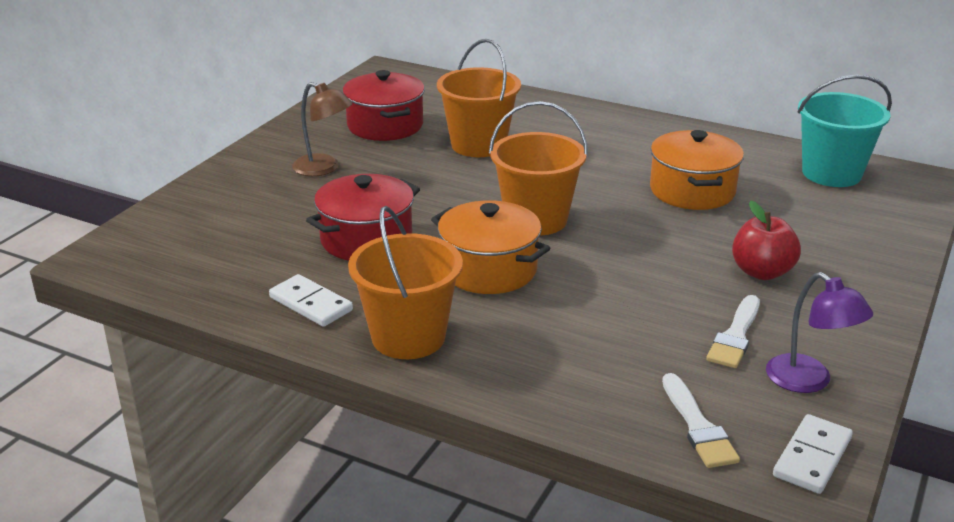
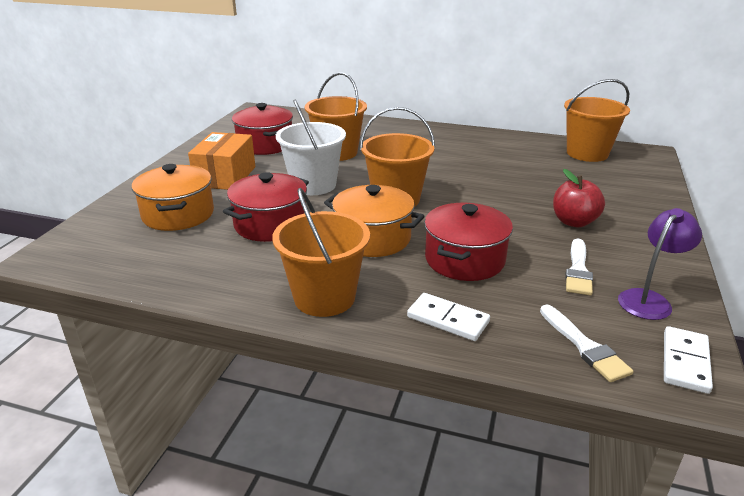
camera: 10 degrees left, 0 degrees up
white domino [269,274,353,327] -> white domino moved to [407,293,490,341]
brown lamp [292,82,353,176] -> orange box [188,132,255,190]
orange pot [650,130,744,210] -> orange pot moved to [132,164,214,231]
purple lamp [766,272,873,393] -> purple lamp turned 90 degrees counterclockwise [618,208,702,320]
turquoise bucket [797,75,892,187] -> orange bucket [564,79,630,162]
none -> white bucket [276,100,346,195]
none -> red pot [424,203,513,281]

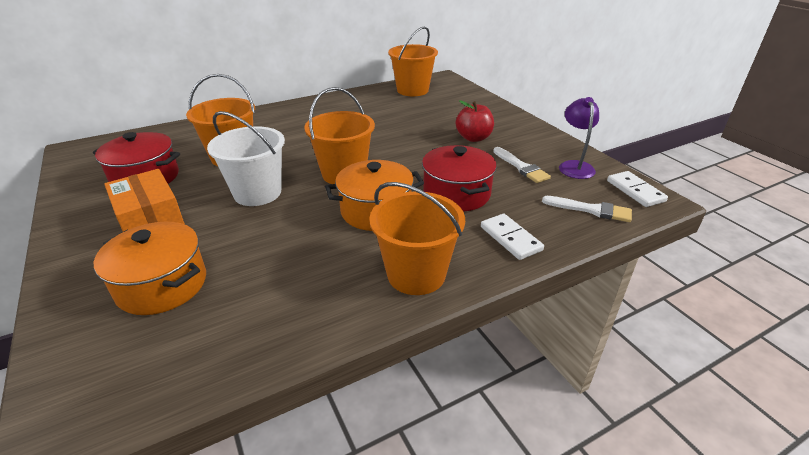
camera: 45 degrees left, 5 degrees up
red pot [223,172,309,242] -> none
white domino [407,293,490,341] -> white domino turned 75 degrees clockwise [481,214,544,260]

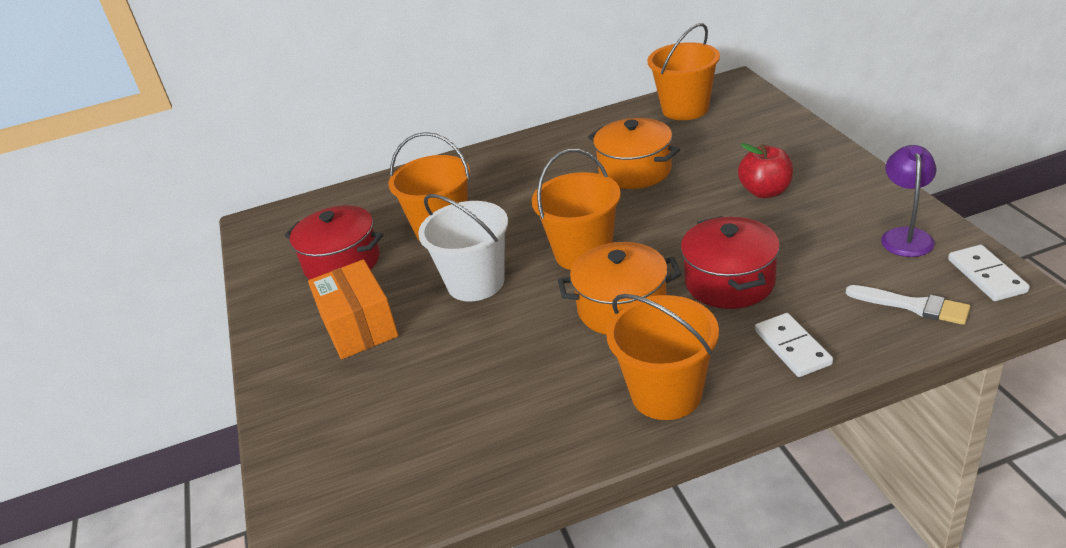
camera: 15 degrees right, 0 degrees up
orange pot [93,222,206,315] -> orange pot moved to [588,118,680,189]
white brush [493,147,551,183] -> none

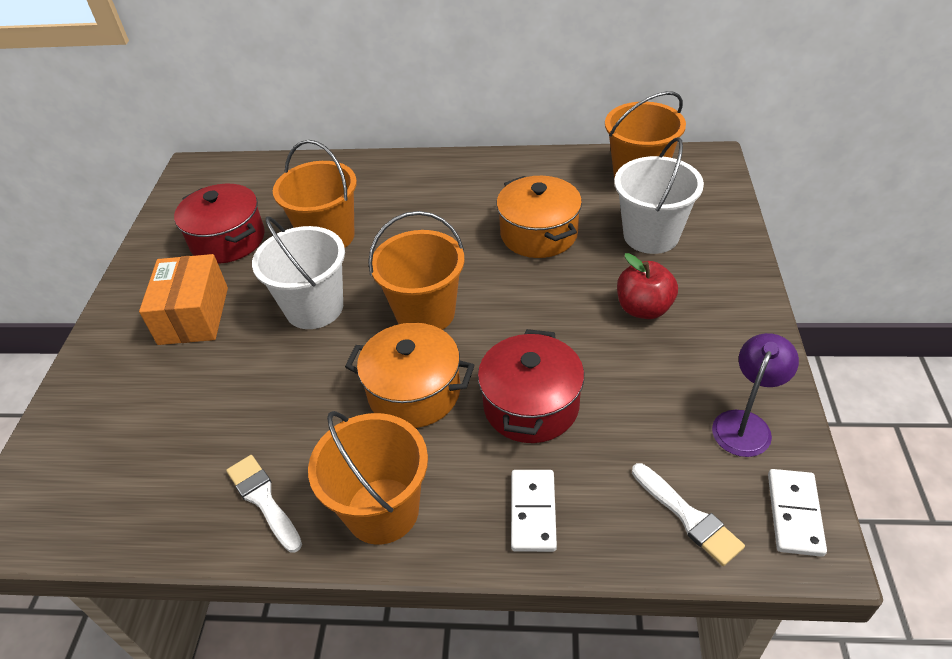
camera: 20 degrees right, 10 degrees up
none -> white brush [226,455,302,553]
none -> white bucket [614,137,704,254]

